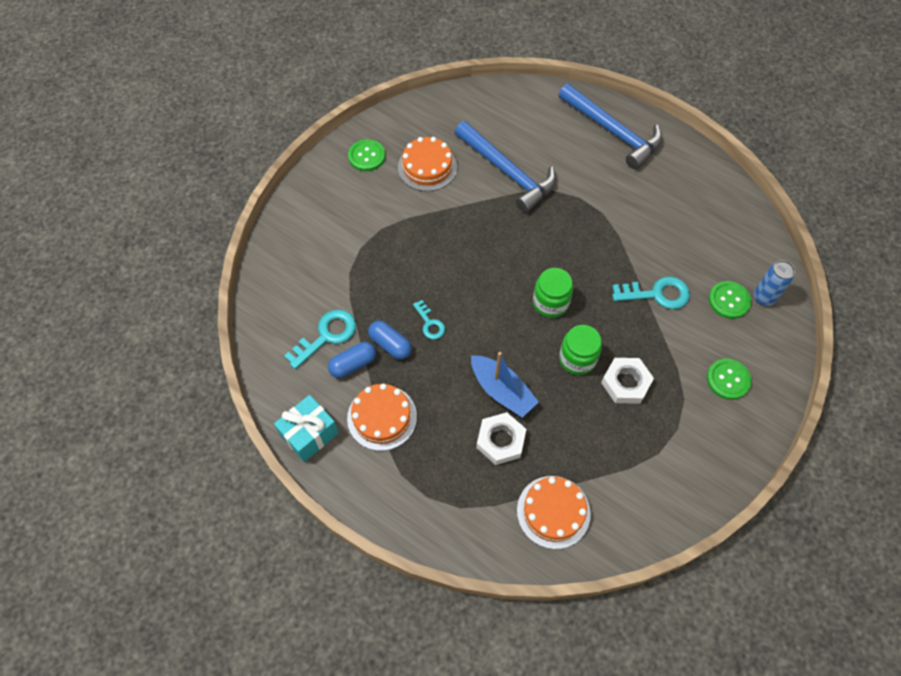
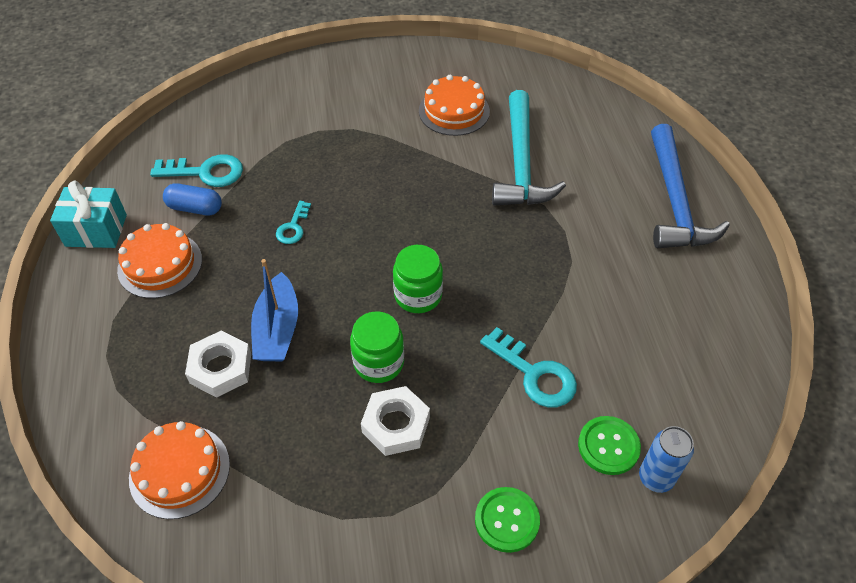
camera: 45 degrees right, 10 degrees down
green button [348,139,385,171] -> none
blue capsule [368,321,412,360] -> none
blue hammer [454,121,556,213] -> turquoise hammer [492,90,566,205]

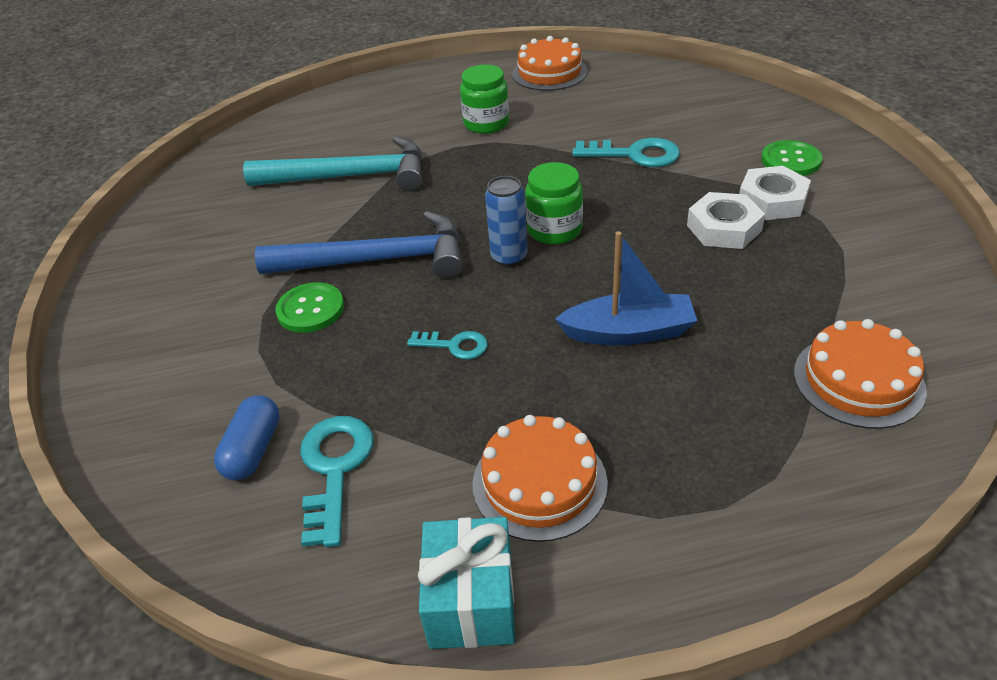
camera: 90 degrees left, 10 degrees down
blue capsule [163,184,222,215] -> blue capsule moved to [214,395,280,480]
white nut [185,331,251,398] -> white nut moved to [739,166,811,220]
green jar [350,311,404,383] -> green jar moved to [460,65,509,134]
orange cake [419,75,490,136] -> orange cake moved to [512,36,587,91]
turquoise key [480,327,577,407] -> turquoise key turned 60 degrees clockwise [572,138,680,167]
green button [578,416,641,475] -> green button moved to [275,282,344,333]
blue can [639,426,694,493] -> blue can moved to [485,176,527,267]
blue hammer [651,124,730,248] -> blue hammer moved to [255,211,463,279]

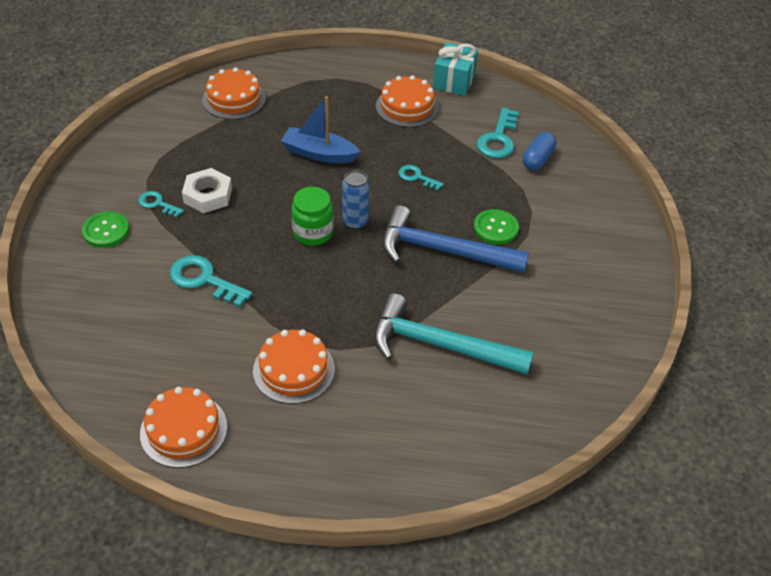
camera: 165 degrees left, 5 degrees up
green jar [460,65,509,134] -> orange cake [253,329,335,404]
white nut [739,166,811,220] -> turquoise key [138,191,184,218]

